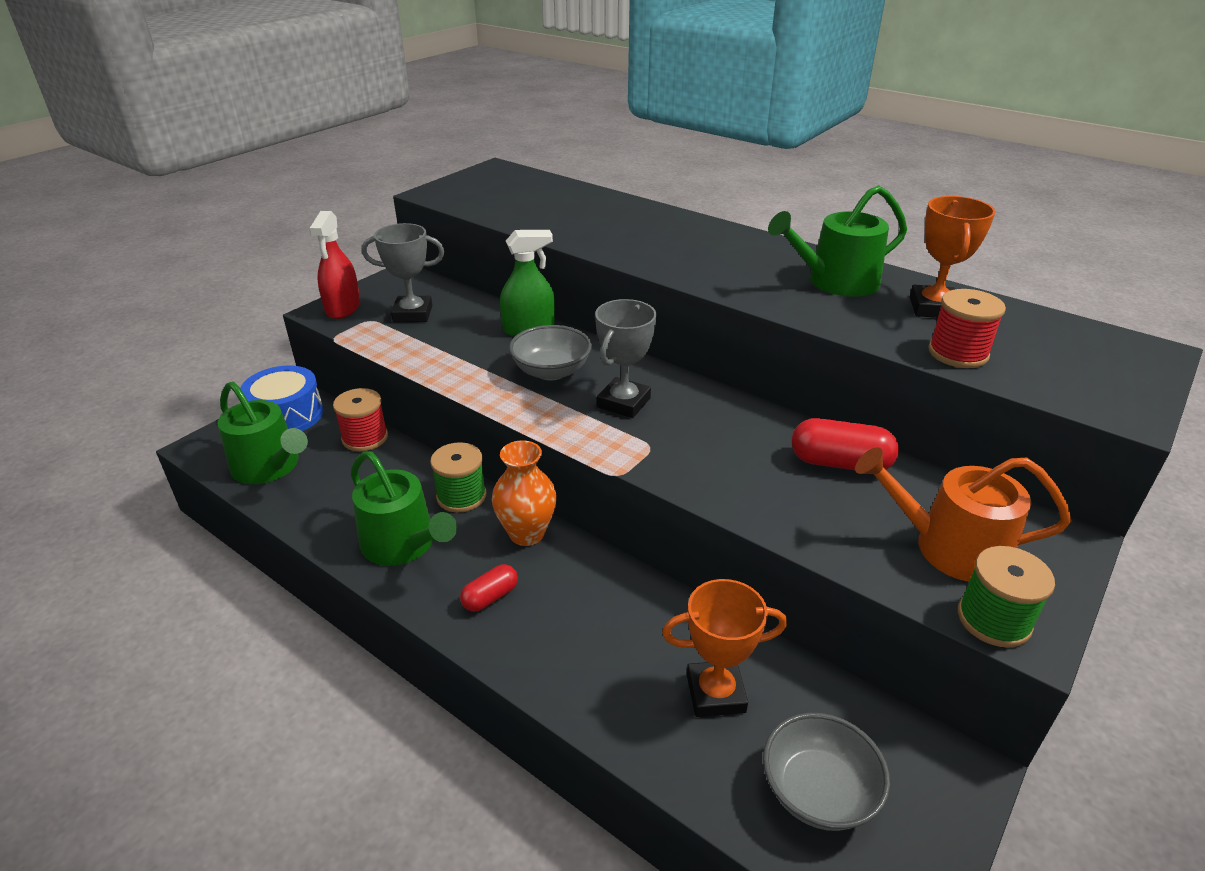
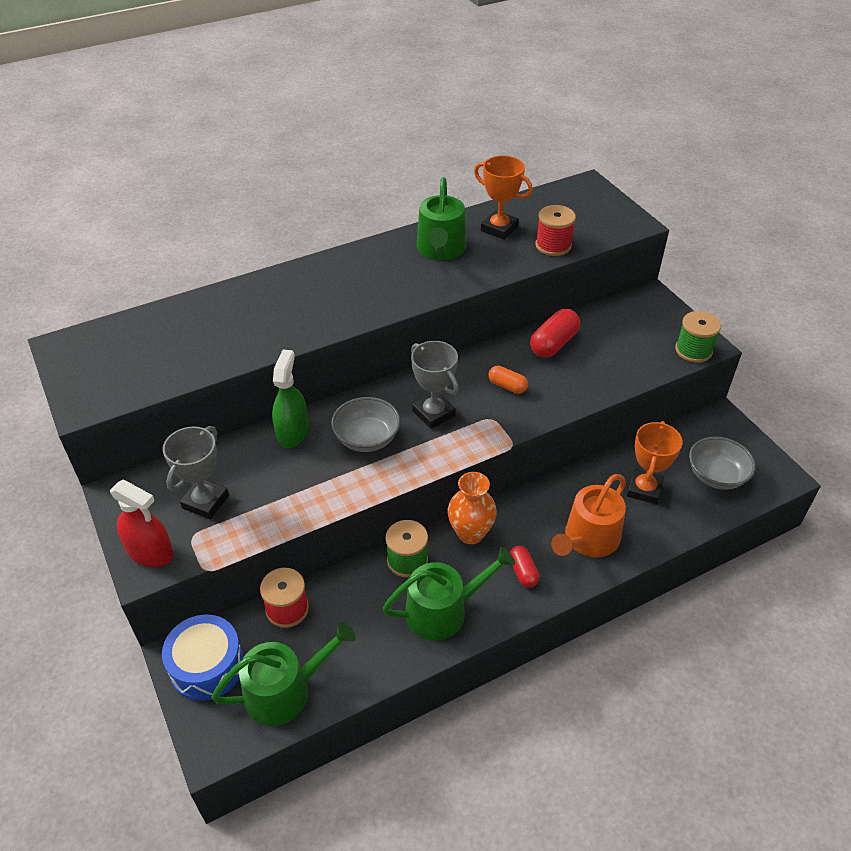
camera: 65 degrees left, 10 degrees up
orange watering can [855,447,1071,582] -> orange watering can moved to [551,474,626,557]
none -> orange capsule [488,366,528,394]

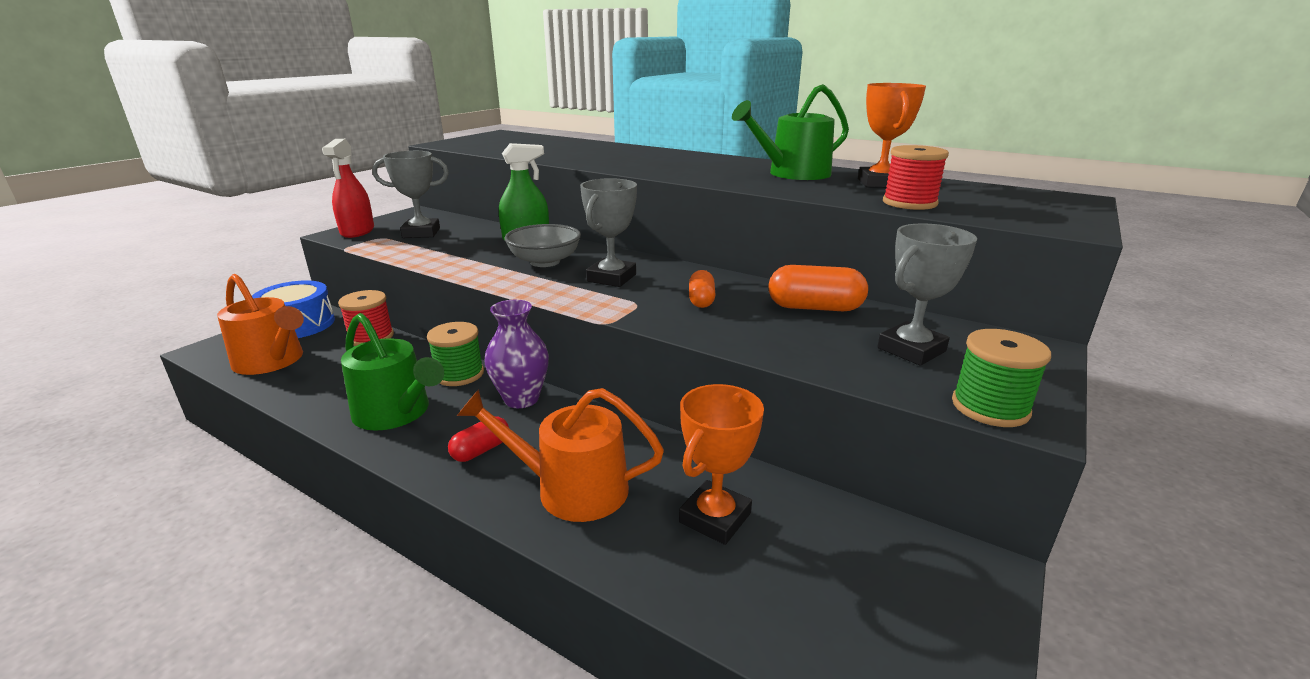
camera: 60 degrees right, 20 degrees down
green watering can [212,622,356,726] -> orange watering can [217,274,304,375]
orange vase [448,472,497,544] -> purple vase [484,300,549,408]
red capsule [530,309,580,358] -> orange capsule [768,265,868,311]
orange trophy [627,421,683,504] -> orange trophy turned 45 degrees counterclockwise [679,384,764,545]
grey bowl [689,437,756,490] -> none
none -> grey trophy [877,223,977,366]

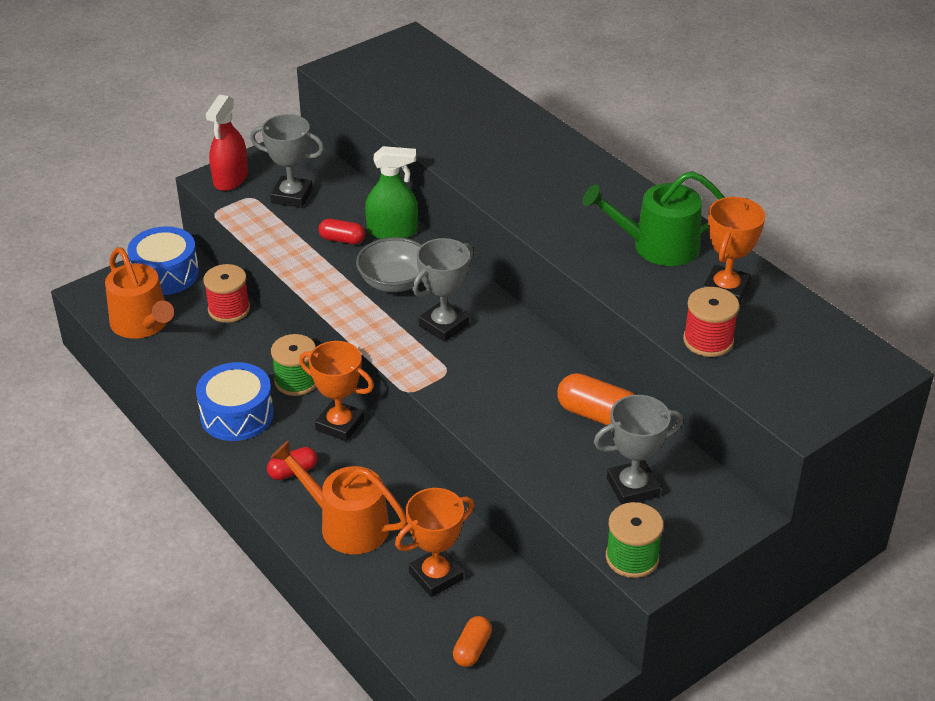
camera: 20 degrees right, 15 degrees up
green watering can [341,313,444,431] -> blue drum [196,362,274,441]
purple vase [484,300,549,408] -> orange trophy [299,341,374,441]
orange capsule [689,270,716,308] -> orange capsule moved to [453,616,492,667]
none -> red capsule [318,219,365,244]

